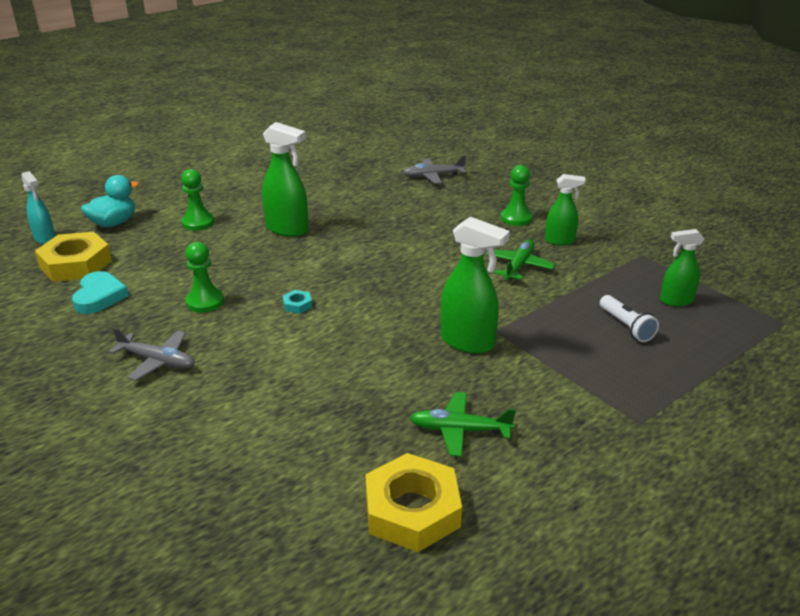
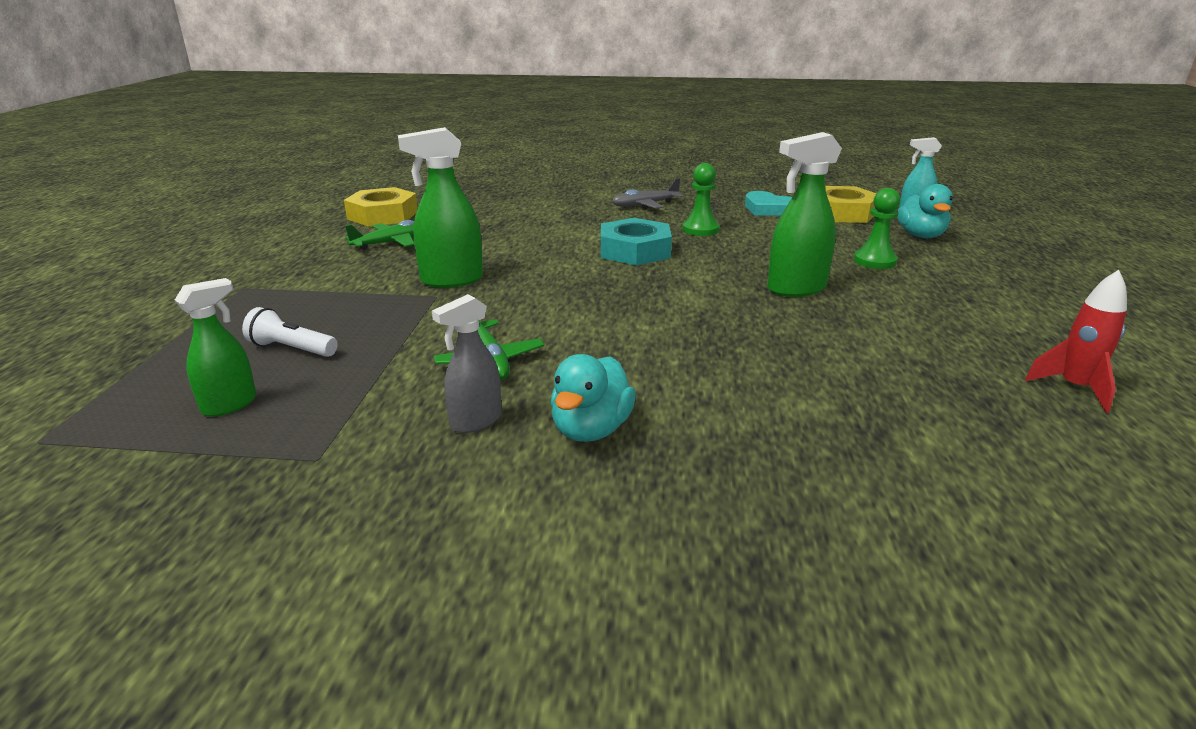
camera: 135 degrees right, 5 degrees down
turquoise nut [283,290,312,314] -> turquoise nut [601,218,672,266], size x2.42
grey plane [403,155,466,184] -> none
green pawn [501,165,533,226] -> turquoise duck [550,354,636,442]
green spray bottle [545,174,586,245] -> grey spray bottle [432,294,502,433]
none -> red rocket [1025,270,1127,413]

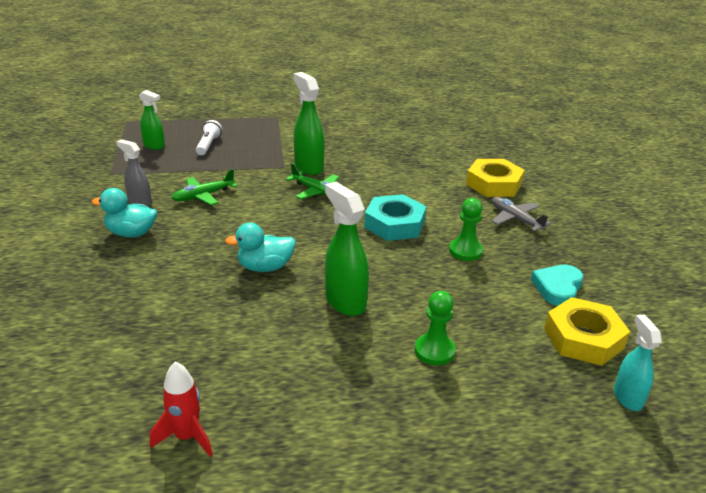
camera: 75 degrees right, 5 degrees up
yellow nut [344,187,418,226] -> yellow nut moved to [466,159,525,197]
green plane [345,220,414,250] -> green plane moved to [285,163,339,199]
turquoise duck [897,184,953,238] -> turquoise duck moved to [225,223,296,272]

